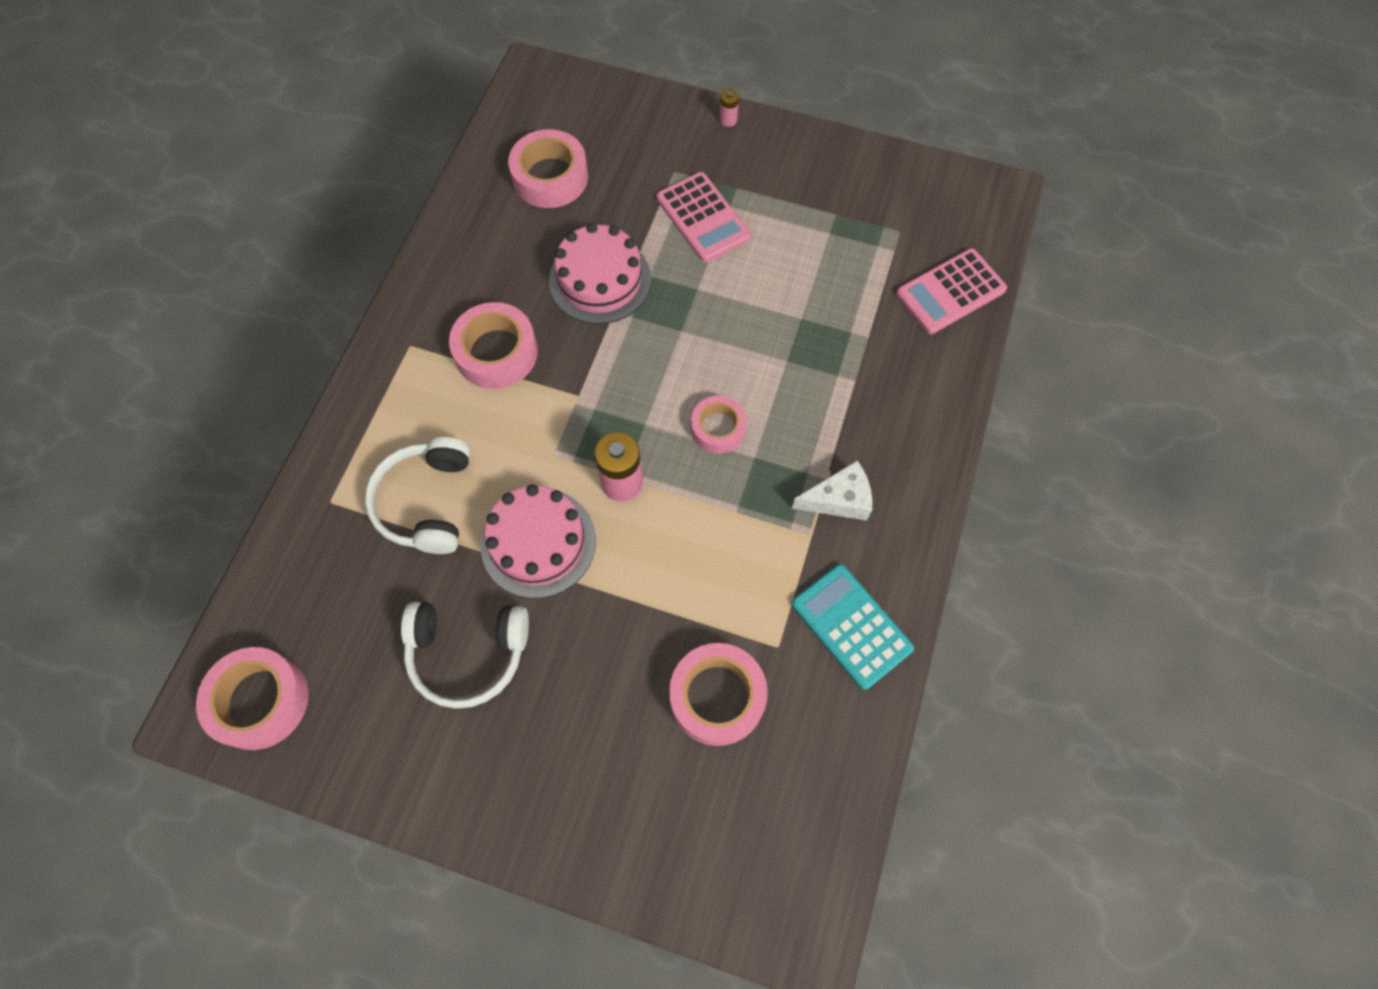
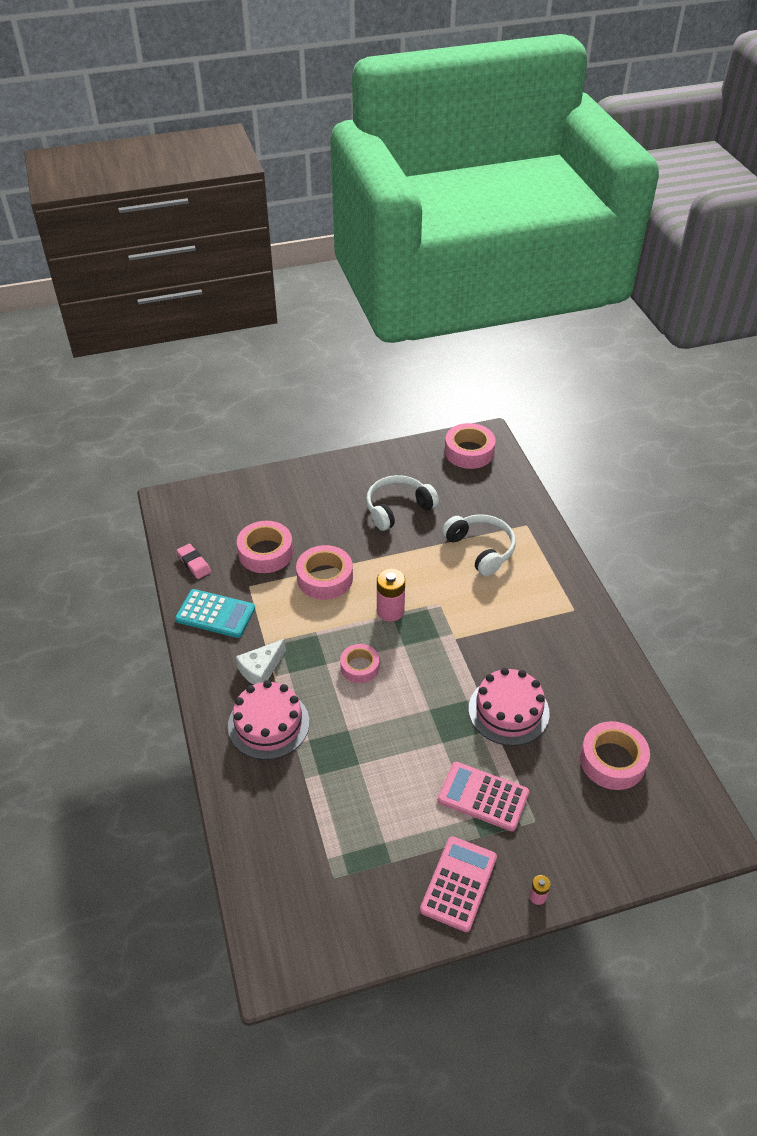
camera: 145 degrees right, 20 degrees down
pink tape [449,302,538,389] -> pink tape moved to [296,545,353,600]
pink cake [480,484,596,598] -> pink cake moved to [228,680,309,760]
pink calculator [896,248,1007,334] -> pink calculator moved to [420,836,497,932]
none -> pink eraser [176,543,211,579]

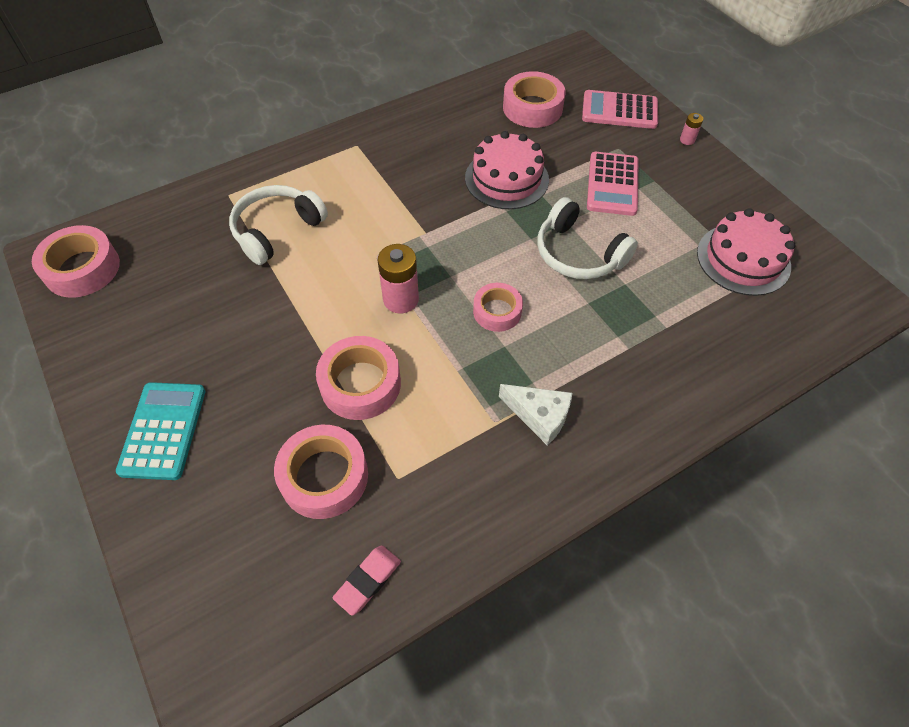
camera: 105 degrees left, 10 degrees up
turquoise calculator [175,589,255,638] -> turquoise calculator moved to [116,382,205,480]
pink cake [228,680,309,760] -> pink cake moved to [697,208,795,296]
white headphones [366,475,439,531] -> white headphones moved to [537,197,638,279]
pink calculator [420,836,497,932] -> pink calculator moved to [582,90,658,129]

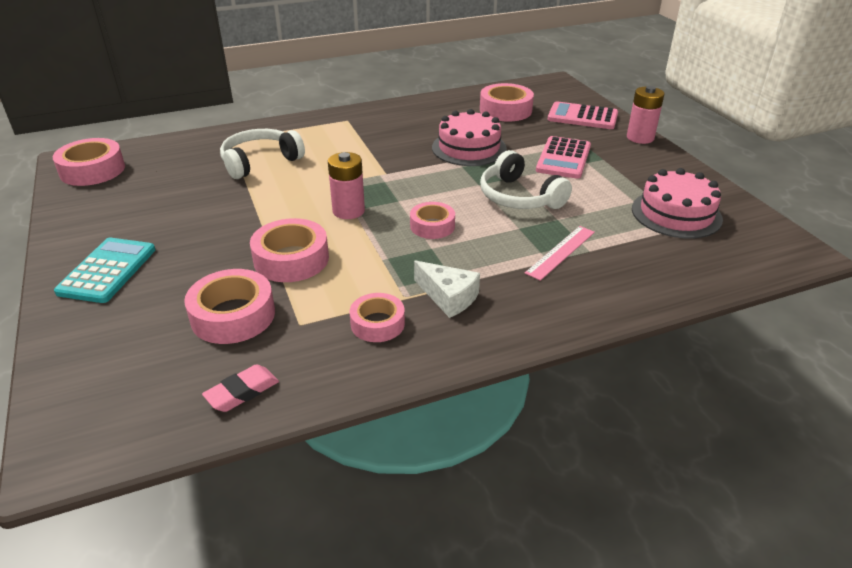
camera: 10 degrees right, 20 degrees down
pink battery [680,113,703,145] -> pink battery [627,86,664,144], size x1.97
none -> pink tape [349,293,405,342]
none -> pink ruler [525,226,595,281]

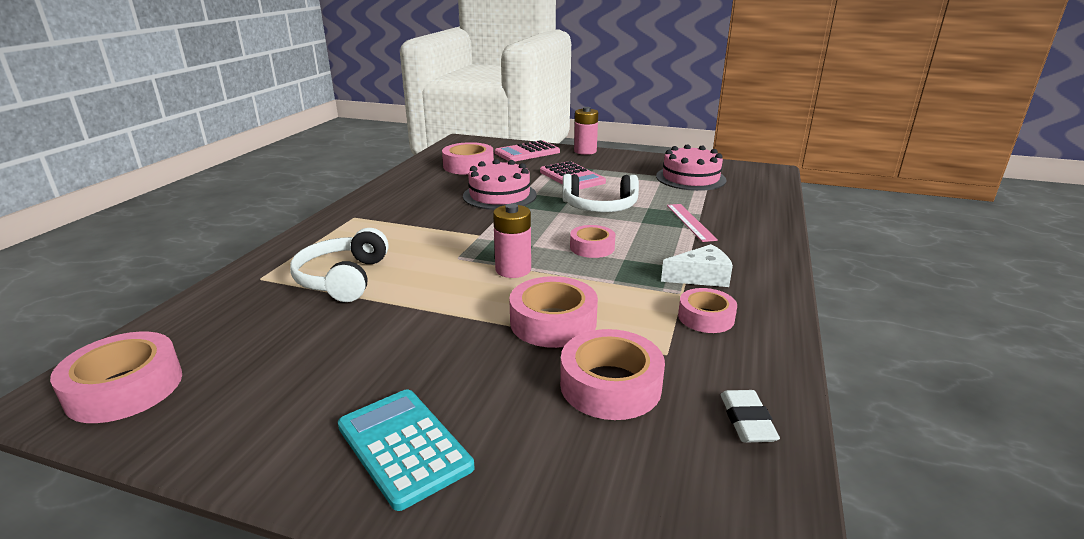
camera: 50 degrees left, 10 degrees down
pink eraser [202,364,279,412] -> white eraser [721,390,780,442]

